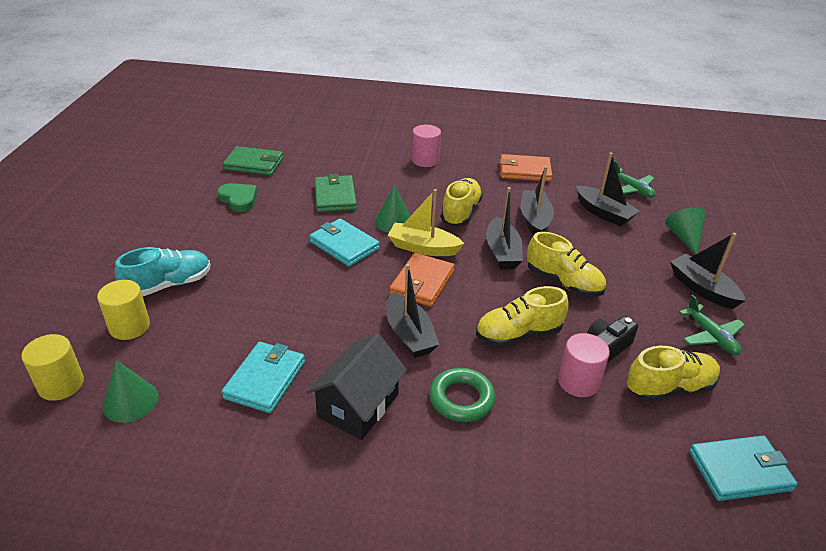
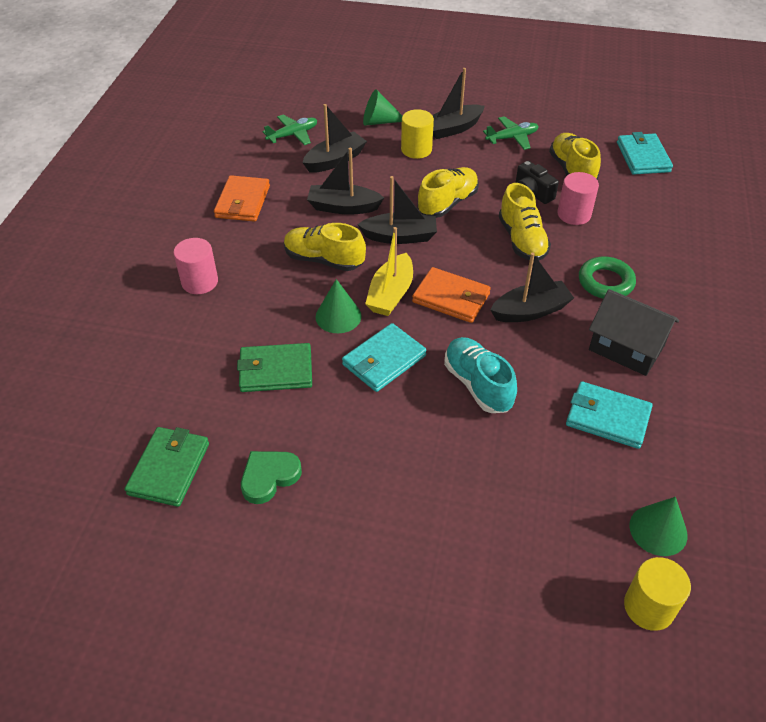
camera: 85 degrees left, 10 degrees up
yellow cylinder [97,280,150,340] -> yellow cylinder moved to [401,109,434,159]
turquoise shoe [115,247,210,296] -> turquoise shoe moved to [444,337,517,413]

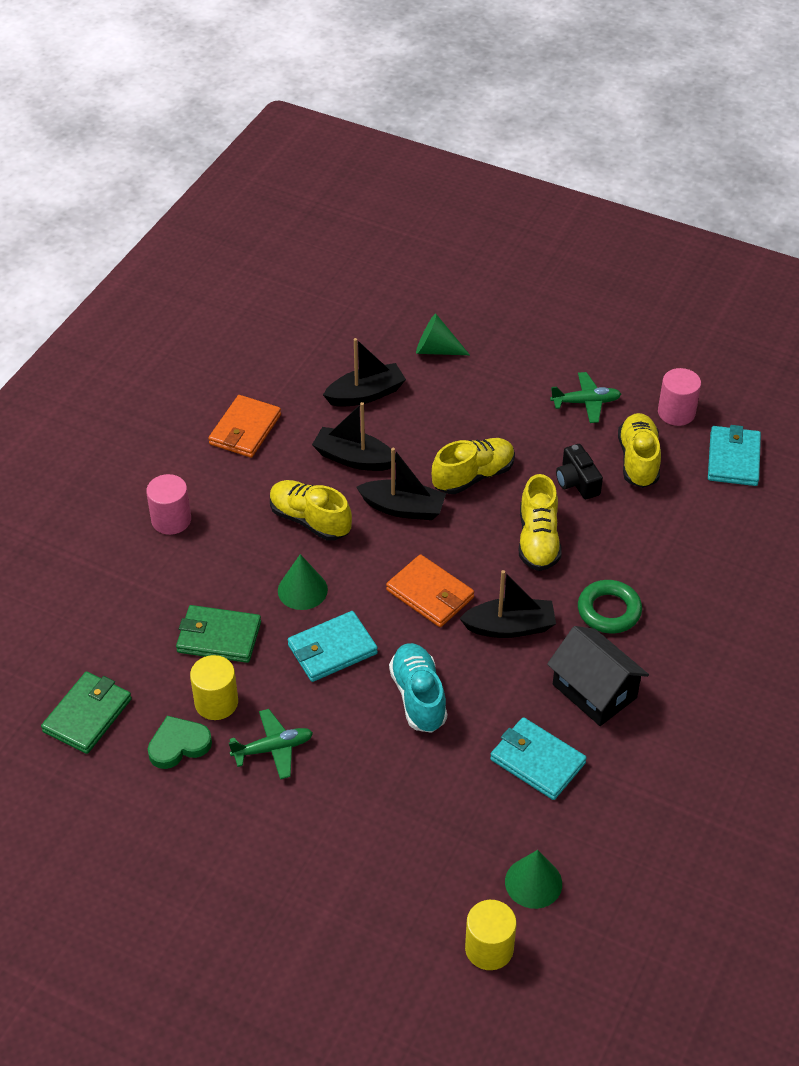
camera: 15 degrees right, 0 degrees up
green plane [262,115,317,145] -> green plane moved to [229,709,313,779]
yellow boat [365,227,413,316] -> none
yellow cylinder [401,109,434,159] -> yellow cylinder moved to [190,655,238,720]
black boat [432,68,485,139] -> none
pink cylinder [557,172,599,225] -> pink cylinder moved to [658,368,701,426]

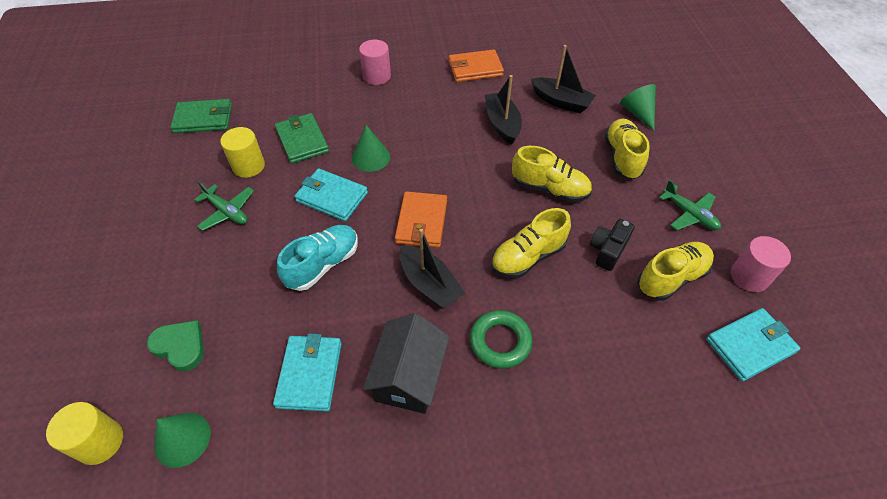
camera: 55 degrees right, 5 degrees up
green heart [148,716,212,769] -> green heart moved to [147,320,204,371]
yellow shoe [270,480,352,541] -> yellow shoe moved to [604,118,650,180]
black boat [356,448,446,520] -> none

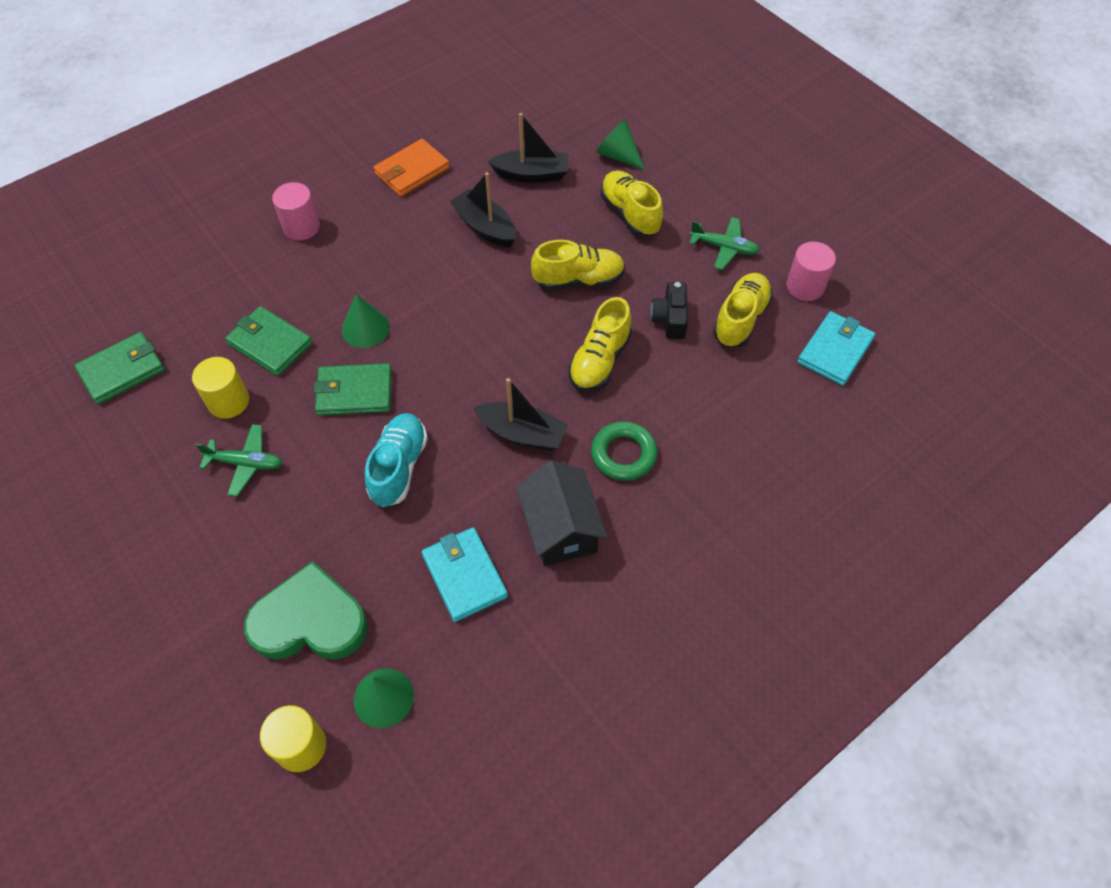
camera: 30 degrees left, 5 degrees up
green heart [147,320,204,371] -> green heart [244,561,368,660], size x1.70
turquoise wallet [295,168,368,221] -> green wallet [313,363,392,416]
orange wallet [395,191,447,248] -> none

